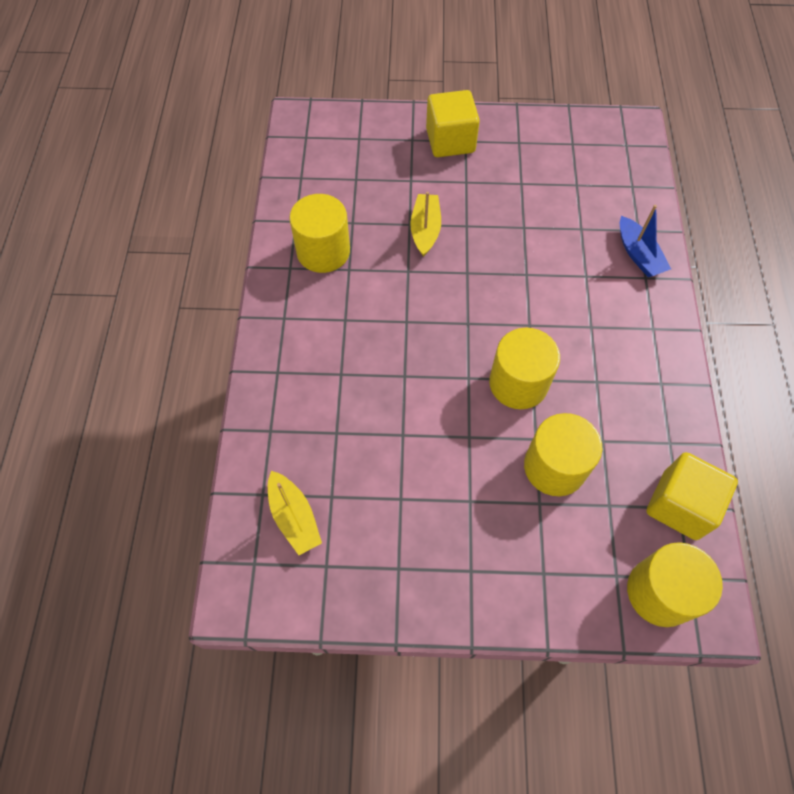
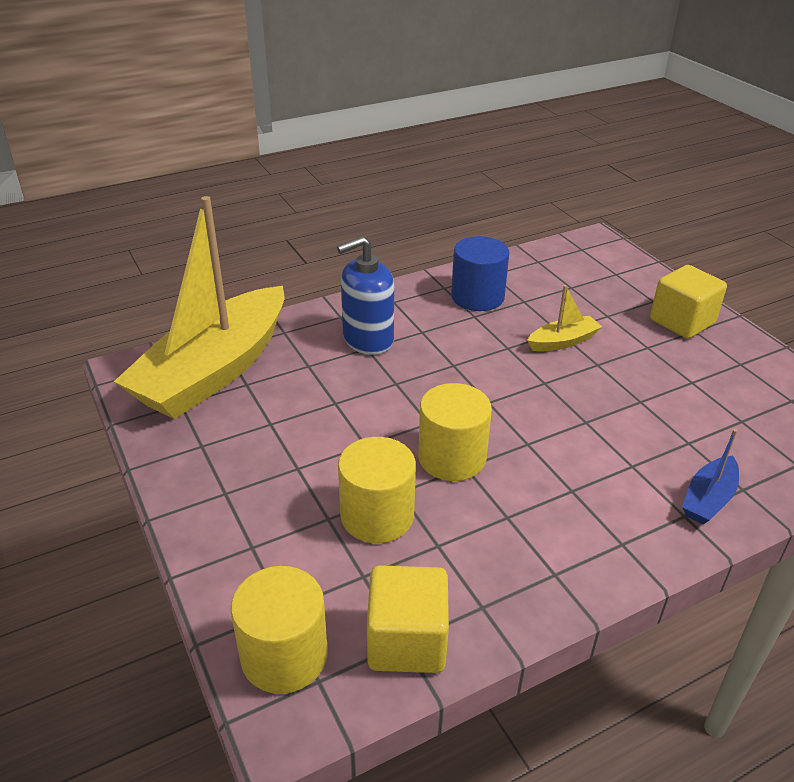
camera: 60 degrees right, 25 degrees down
yellow boat [268,471,322,555] -> yellow boat [114,196,284,419], size x2.49
yellow cylinder [289,194,350,273] -> blue cylinder [451,236,509,311]
none -> blue soap dispenser [337,236,394,355]

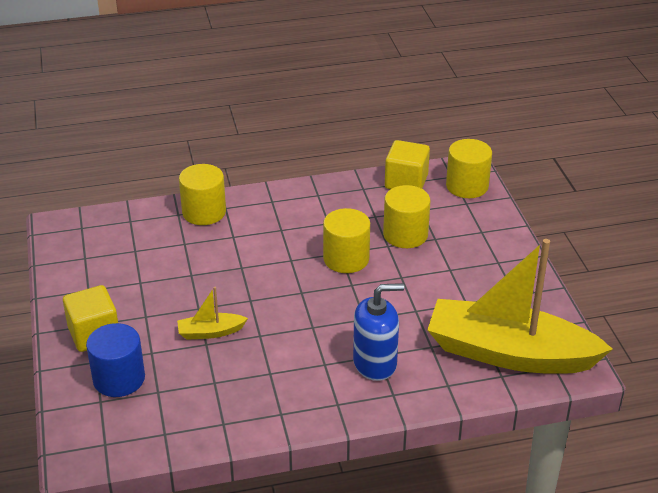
camera: 165 degrees left, 0 degrees up
yellow boat [114,196,284,419] -> yellow boat turned 120 degrees counterclockwise [427,239,613,374]
blue cylinder [451,236,509,311] -> blue cylinder moved to [86,323,145,397]
blue boat [682,429,739,524] -> yellow cylinder [179,164,226,225]

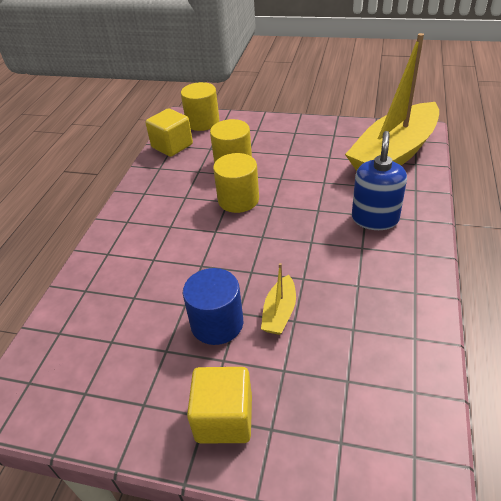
camera: 60 degrees left, 5 degrees up
blue cylinder [86,323,145,397] -> blue cylinder moved to [183,268,243,345]
yellow cylinder [179,164,226,225] -> none

